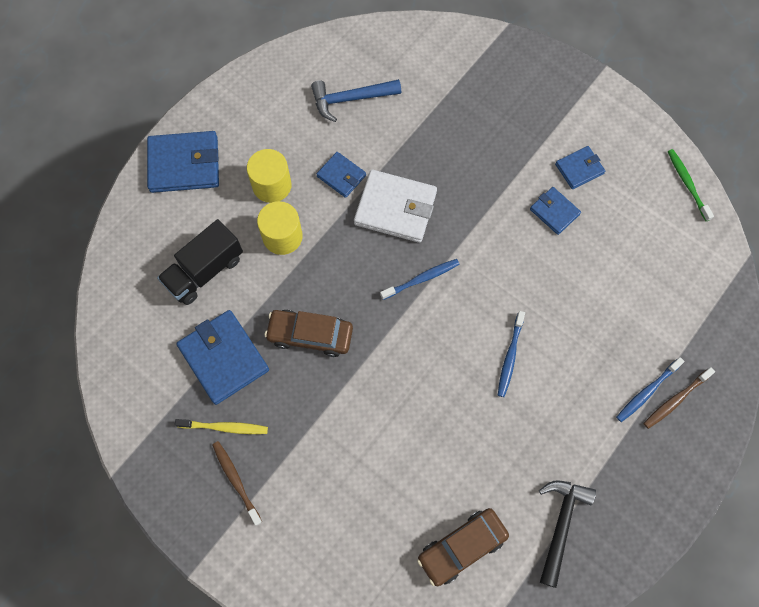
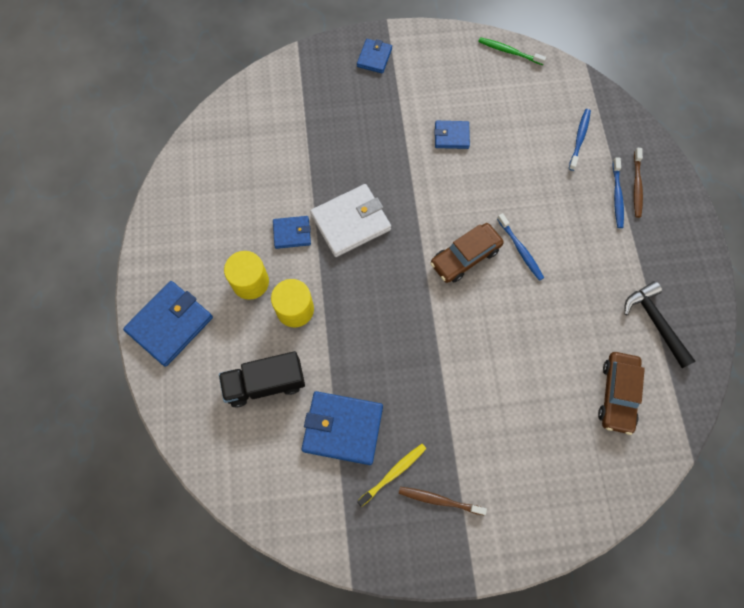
camera: 45 degrees left, 0 degrees up
black truck [157,219,243,305] -> black truck turned 75 degrees clockwise [219,351,305,408]
brown car [265,310,353,357] -> brown car moved to [430,223,504,283]
blue hammer [311,79,401,122] -> none
blue toothbrush [380,259,459,300] -> blue toothbrush moved to [569,109,591,171]
blue wallet [555,146,605,189] -> blue wallet moved to [357,39,392,73]

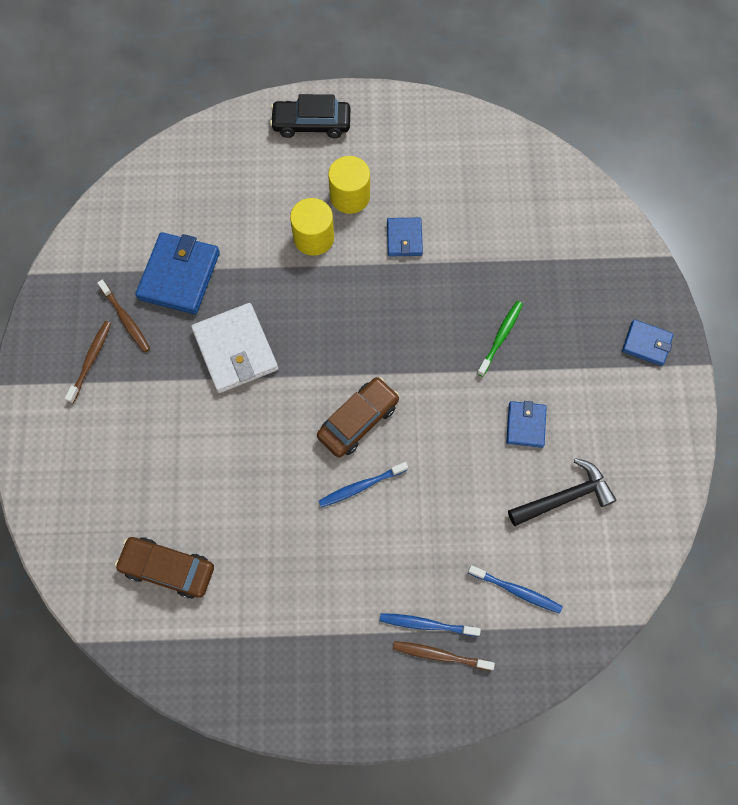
camera: 95 degrees right, 0 degrees up
blue wallet [123,281,213,367] -> black car [270,94,350,138]
black truck [219,351,305,408] -> none
white wallet [310,184,391,257] -> white wallet moved to [191,303,278,393]
yellow toothbrush [357,444,426,507] -> brown toothbrush [97,280,150,353]
brown car [430,223,504,283] -> brown car turned 75 degrees clockwise [317,377,399,457]
green toothbrush [478,37,546,65] -> green toothbrush moved to [477,301,523,377]
black hammer [624,281,696,368] -> black hammer moved to [508,458,616,526]

